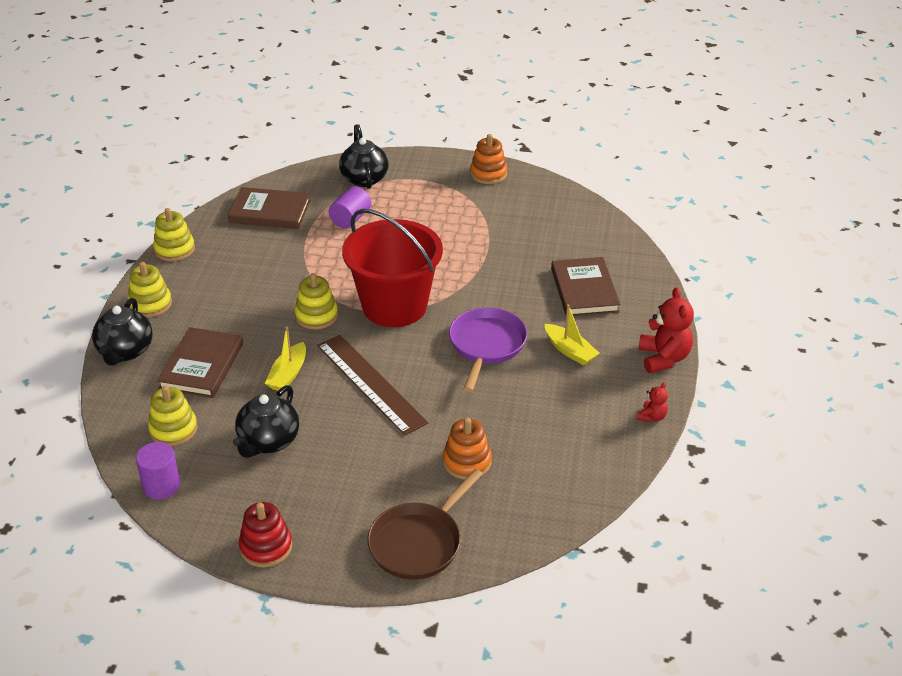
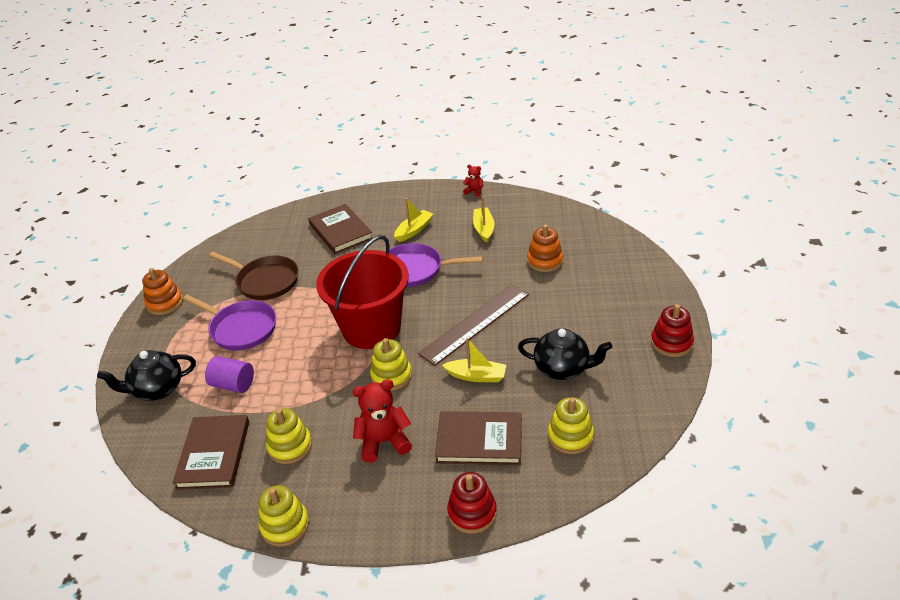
camera: 95 degrees left, 0 degrees up
black teapot [92,298,153,366] -> red stacking toy [447,472,497,534]
yellow stacking toy [128,262,172,317] -> yellow stacking toy moved to [266,408,312,464]
purple cylinder [136,442,180,499] -> none
brown pan [367,469,483,580] -> brown pan moved to [209,252,299,300]
brown book [551,257,621,316] -> brown book turned 75 degrees clockwise [308,204,373,254]
red teddy bear [639,287,694,373] -> red teddy bear moved to [353,379,412,463]
none -> purple pan [183,294,276,351]
none -> yellow boat [473,197,495,243]

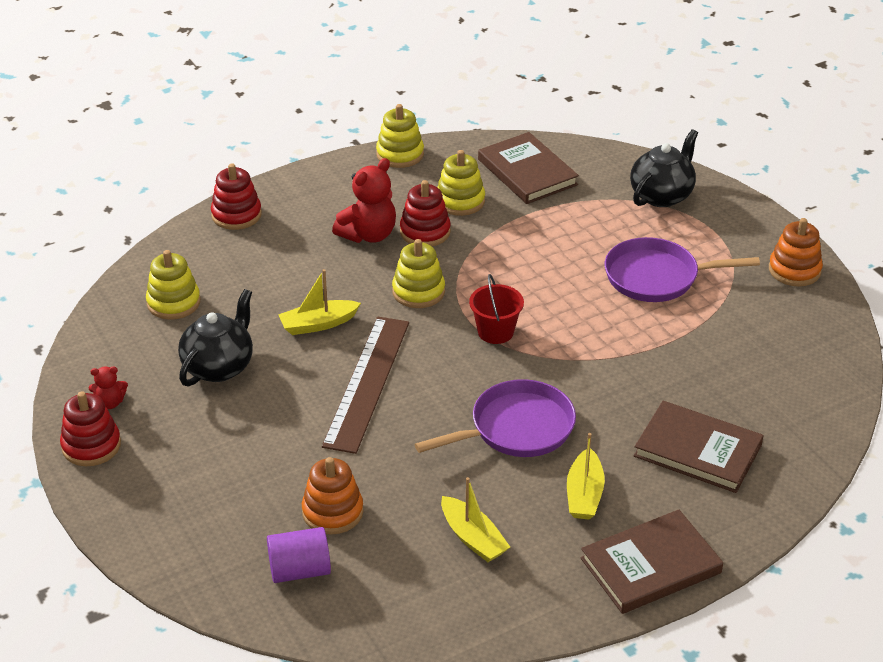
camera: 145 degrees right, 0 degrees up
purple cylinder [205,356,254,393] -> purple cylinder moved to [267,527,331,583]
brown pan [209,252,299,300] -> none
red bucket [316,235,409,349] -> red bucket [469,274,524,344], size x0.43
brown book [435,411,522,465] -> brown book moved to [581,510,723,614]
red teddy bear [463,165,483,197] -> red teddy bear moved to [89,367,128,409]
black teapot [518,328,612,380] -> black teapot turned 135 degrees clockwise [178,289,253,387]
none -> red stacking toy [400,180,451,246]

